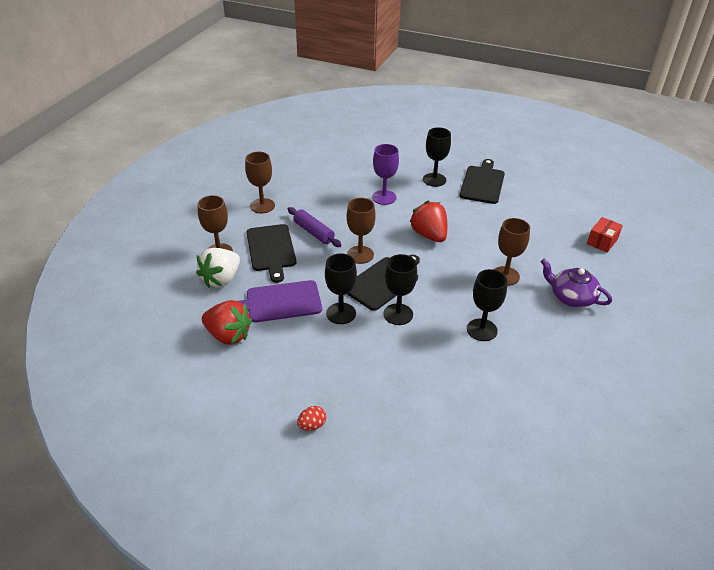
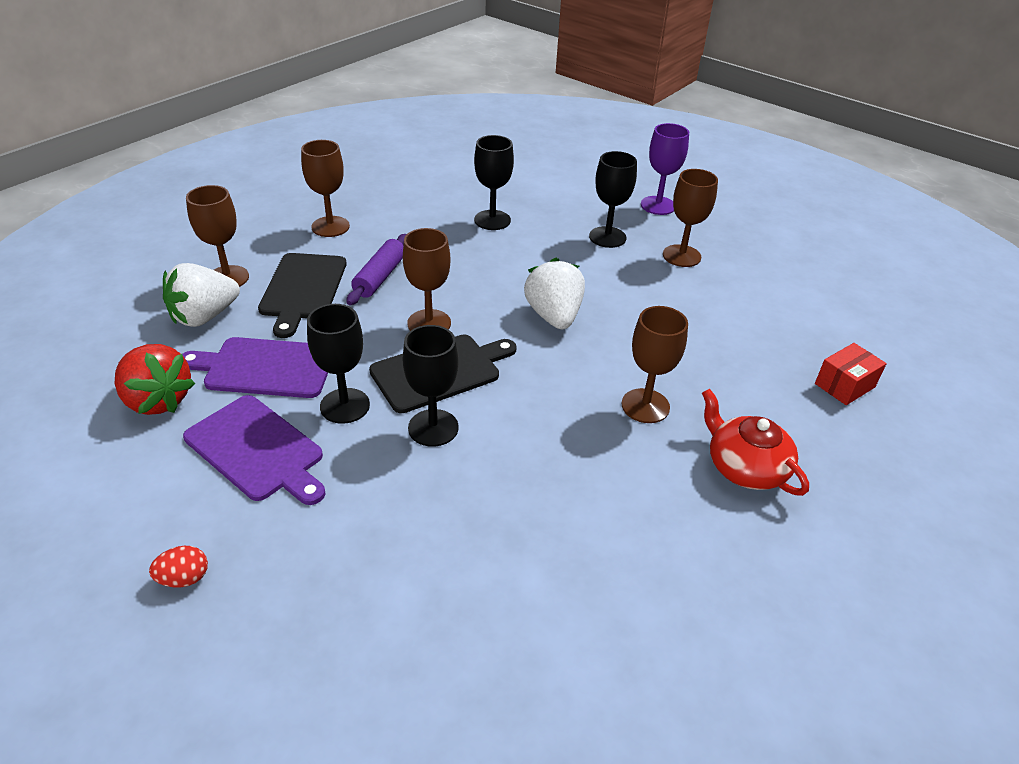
camera: 15 degrees right, 0 degrees up
purple rolling pin [288,207,342,247] -> purple rolling pin turned 45 degrees clockwise [347,234,407,305]
purple goblet [372,144,399,205] -> purple goblet moved to [641,123,689,215]
red strawberry [410,200,447,242] -> white strawberry [524,258,585,329]
black cutting board [459,159,505,204] -> brown goblet [663,169,718,267]
black goblet [467,269,507,341] -> black goblet moved to [474,135,514,230]
purple teapot [541,259,612,308] -> red teapot [702,389,809,496]
none -> purple cutting board [183,395,326,505]

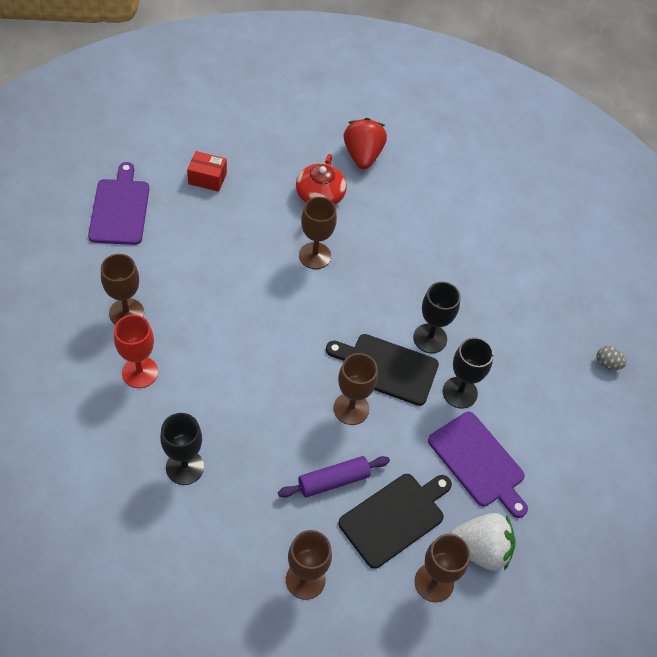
camera: 135 degrees left, 15 degrees up
red strawberry [115,344,195,415] -> red strawberry moved to [344,118,387,169]
red egg [149,546,208,587] -> grey egg [597,346,627,370]
purple cutting board [183,395,326,505] -> purple cutting board moved to [88,162,149,245]
white strawberry [524,258,585,329] -> none
black goblet [589,151,637,248] -> red goblet [114,315,158,388]
purple goblet [641,123,689,215] -> none

